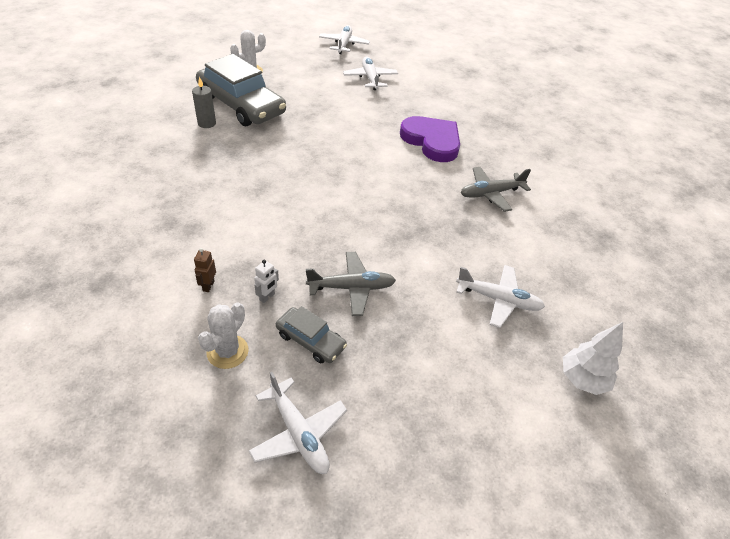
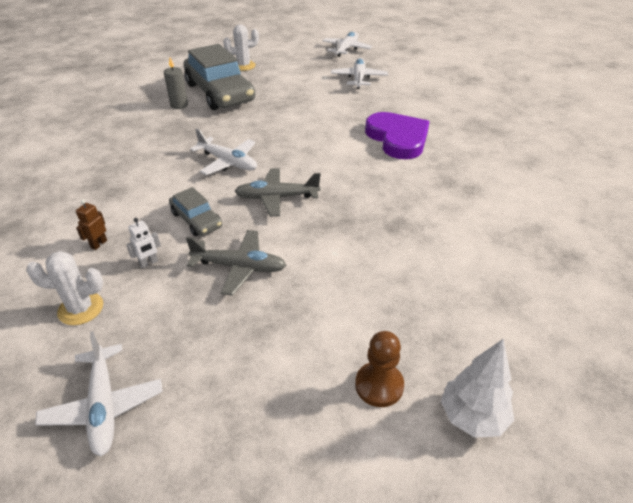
camera: 20 degrees right, 5 degrees down
white cactus [198,302,248,369] -> white cactus turned 45 degrees clockwise [26,251,103,325]
grey car [276,306,347,363] -> grey car moved to [169,187,223,236]
white plane [456,265,545,328] -> white plane moved to [190,128,257,175]
grey plane [461,167,531,212] -> grey plane moved to [234,168,321,217]
none -> brown pawn [355,331,404,407]

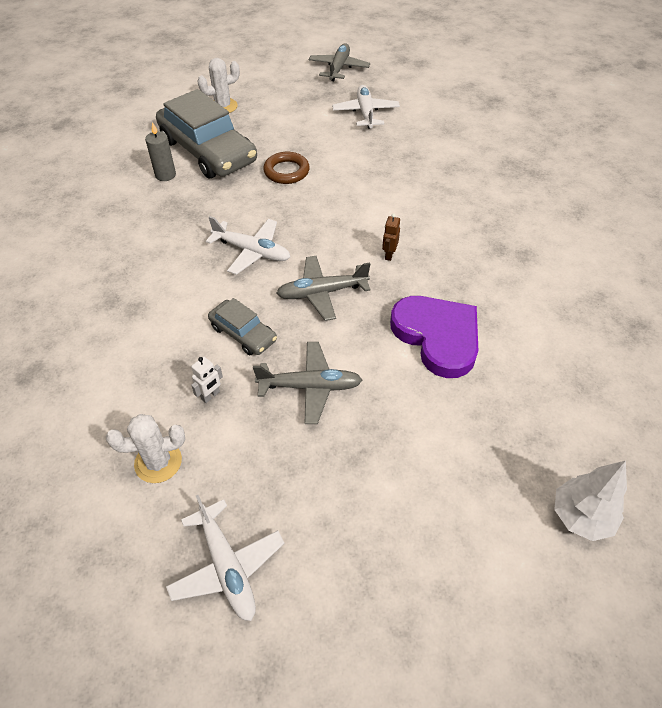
camera: 10 degrees left, 10 degrees up
brown robot [76,200,107,250] -> brown robot moved to [382,213,400,261]
white plane [322,32,372,57] -> grey plane [309,43,370,81]
brown pawn [355,331,404,407] -> none
purple heart [365,112,430,159] -> purple heart moved to [390,296,479,378]
none -> brown ring [263,152,310,184]

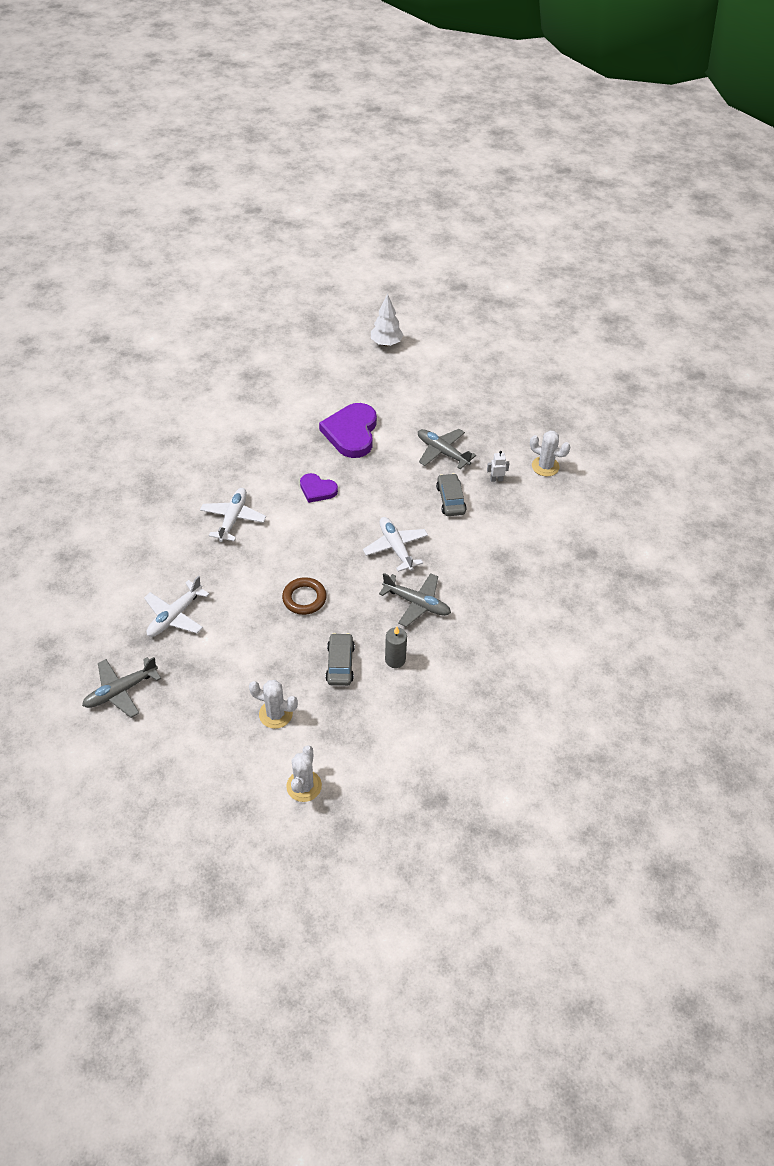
camera: 140 degrees left, 0 degrees up
grey car [156,89,257,178] -> grey car [326,633,355,686], size x0.48
white plane [166,495,284,621] -> white plane moved to [200,488,266,542]
grey plane [276,256,371,321] -> grey plane moved to [379,573,451,627]
brown robot [382,213,400,261] -> purple heart [300,473,338,503]
none -> white cactus [286,745,322,802]

